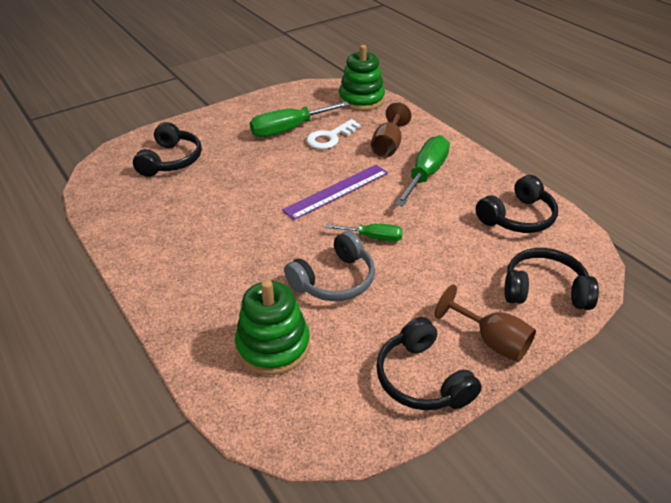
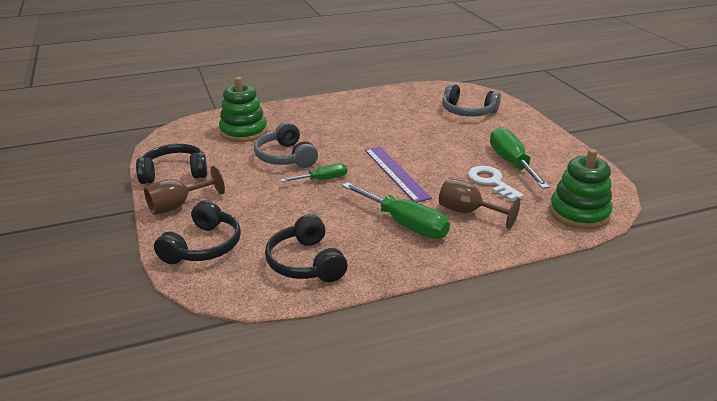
camera: 105 degrees right, 10 degrees down
black headphones [133,122,202,177] -> grey headphones [442,84,501,117]
green screwdriver [325,224,403,242] -> green screwdriver turned 135 degrees counterclockwise [281,163,347,182]

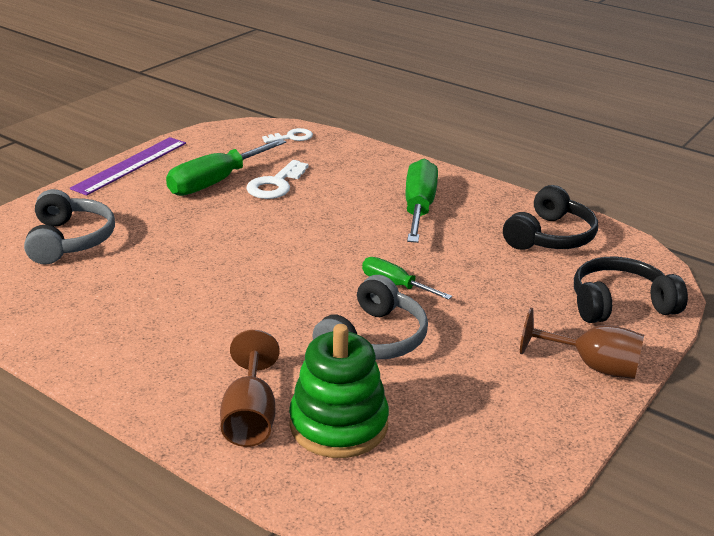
camera: 125 degrees left, 0 degrees up
black headphones [136,144,207,184] -> none
purple ruler [365,146,432,202] -> purple ruler moved to [70,137,186,196]
brown goblet [439,178,520,229] -> brown goblet moved to [220,330,280,447]
green stacking toy [549,149,612,230] -> white key [262,128,313,143]

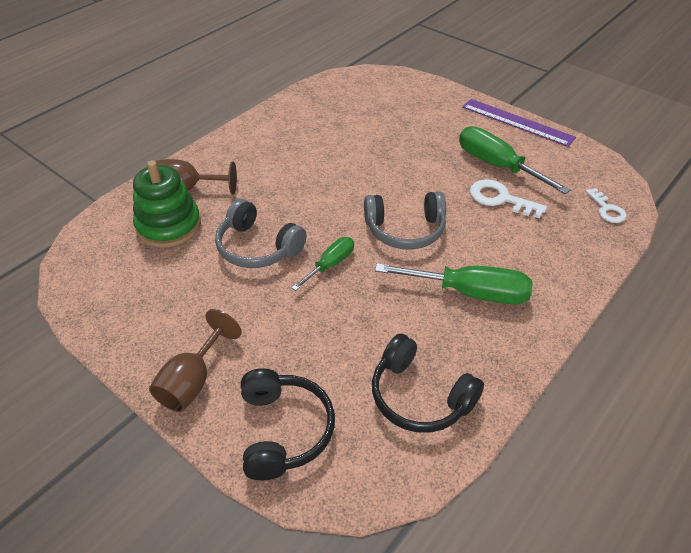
camera: 95 degrees right, 15 degrees up
grey headphones [24,189,115,265] -> grey headphones moved to [364,191,446,250]

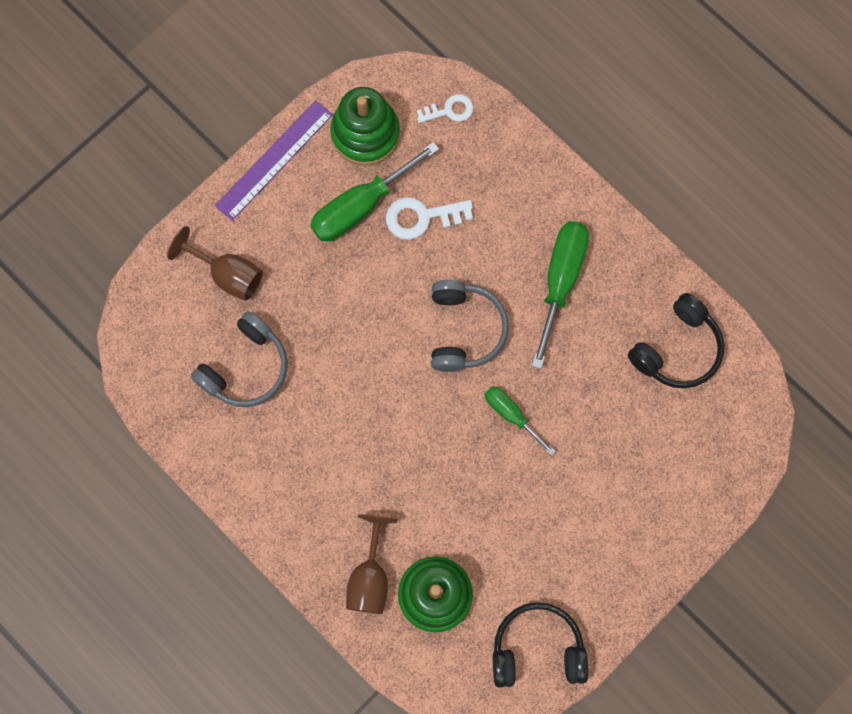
camera: 85 degrees left, 30 degrees up
brown goblet [149,309,242,412] -> brown goblet moved to [167,226,263,301]
grey headphones [215,199,307,268] -> grey headphones moved to [191,311,288,407]
black headphones [241,368,335,480] -> black headphones moved to [493,602,589,688]
white key [470,179,547,218] -> white key turned 45 degrees clockwise [386,197,473,240]
none -> green stacking toy [330,87,400,166]

